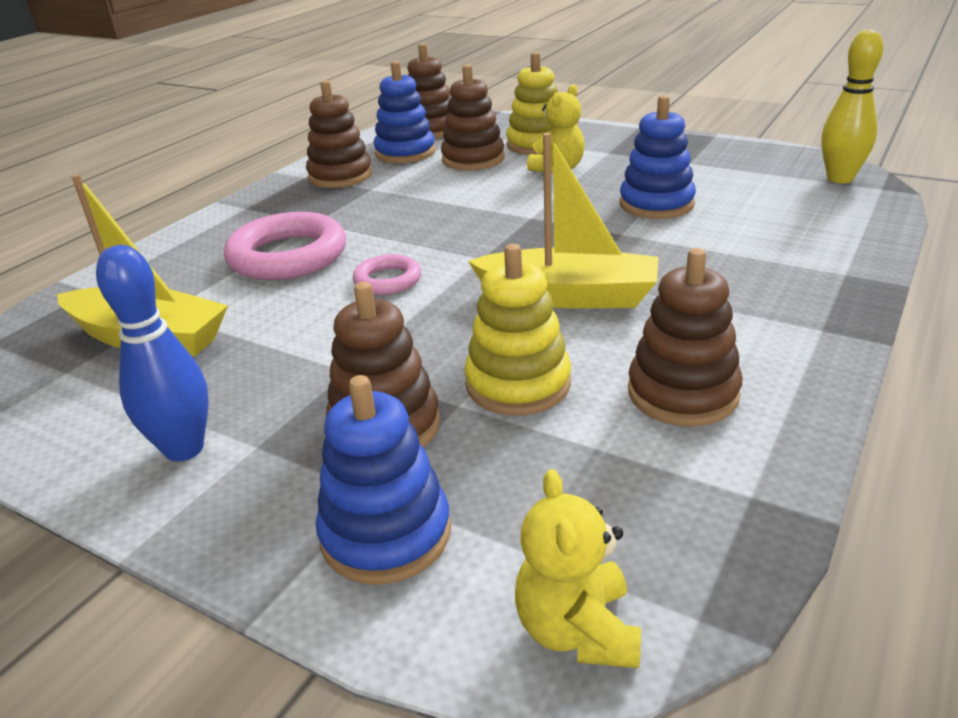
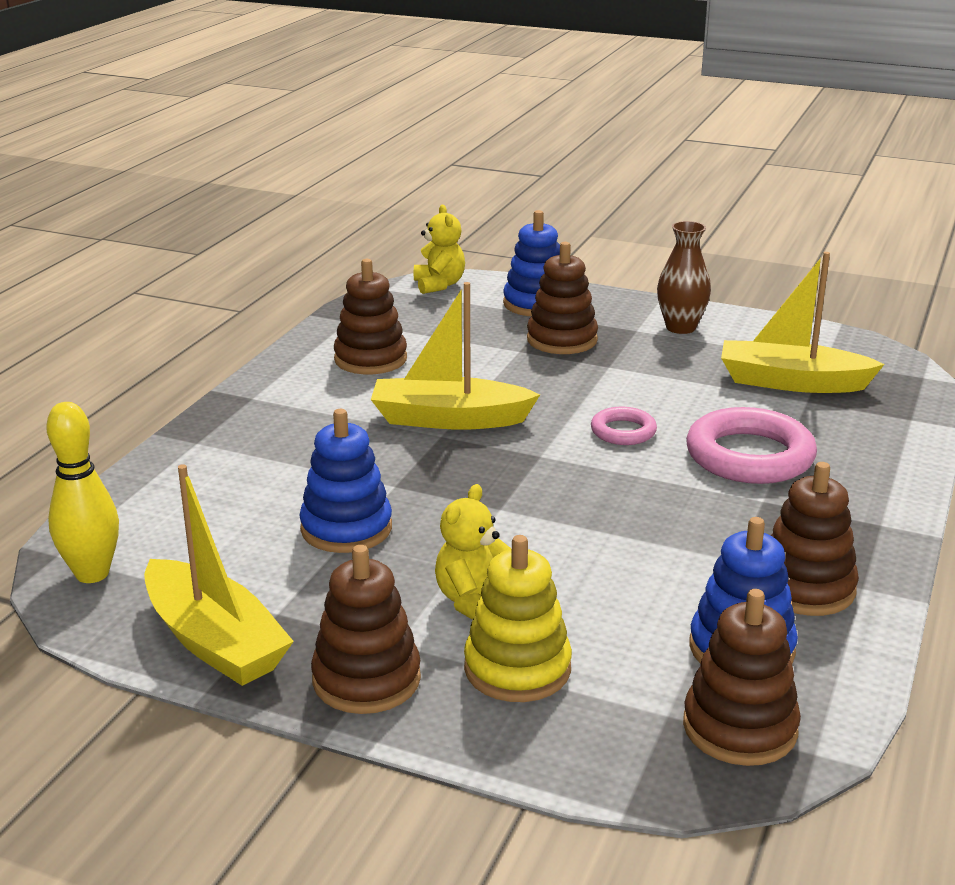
camera: 170 degrees right, 5 degrees down
blue bowling pin [96,245,209,462] -> brown vase [657,221,711,334]
brown stacking toy [441,64,504,170] -> brown stacking toy moved to [311,545,421,714]
yellow stacking toy [465,244,571,415] -> none
none -> yellow boat [144,464,294,686]

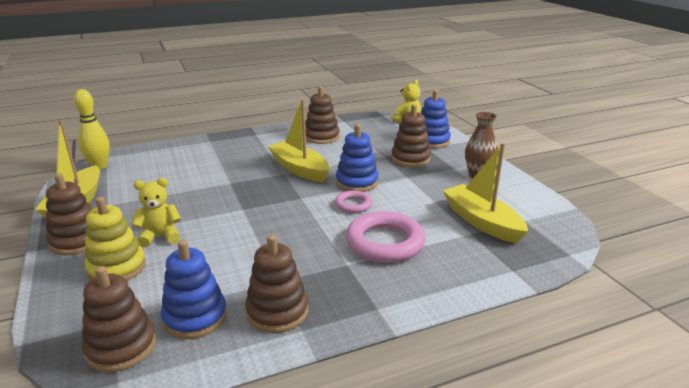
camera: 45 degrees right, 0 degrees up
blue stacking toy [299,409,392,553] -> blue stacking toy moved to [336,124,378,192]

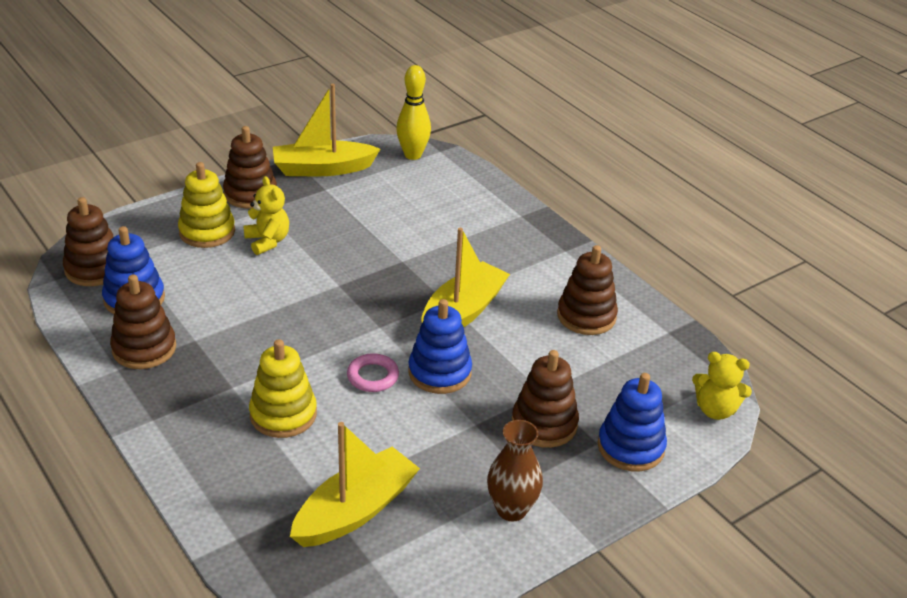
camera: 75 degrees right, 10 degrees up
pink ring [346,211,426,263] -> yellow stacking toy [249,339,317,438]

